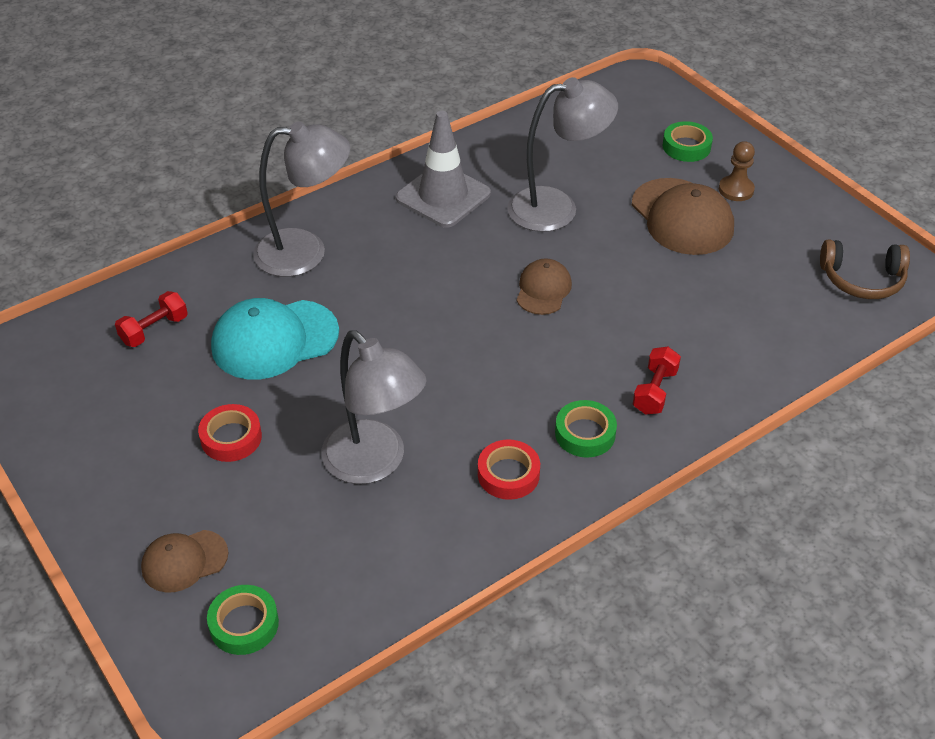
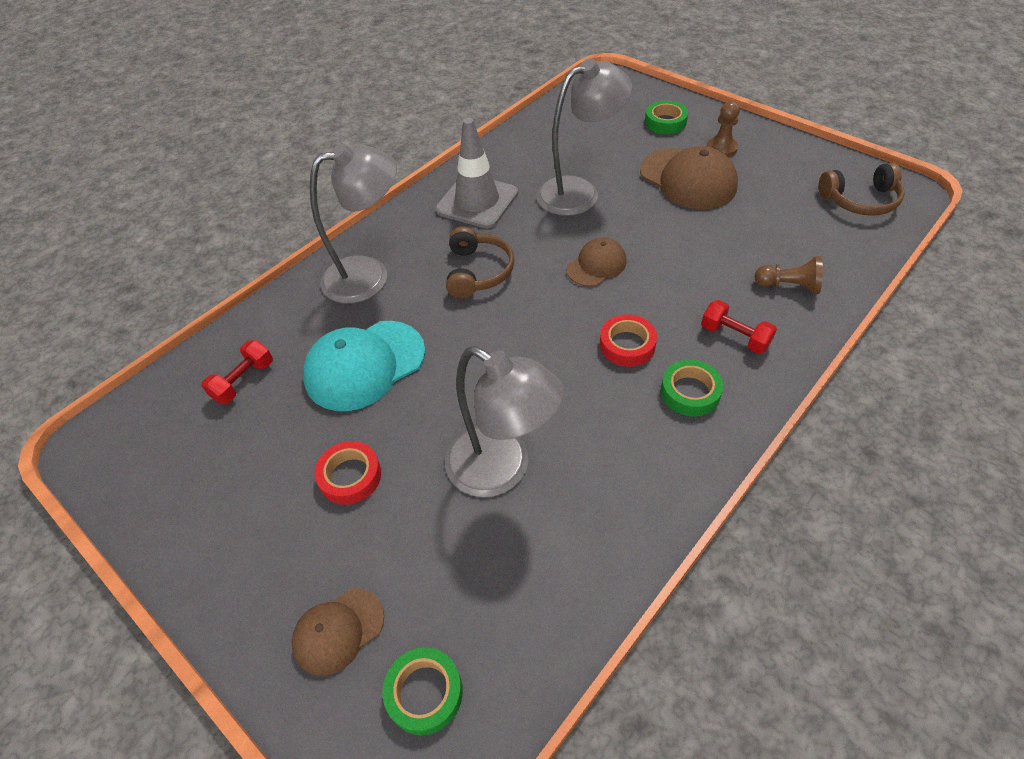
camera: 10 degrees left, 5 degrees up
red tape [478,439,540,500] -> red tape moved to [600,314,657,367]
brown cap [516,258,572,315] -> brown cap turned 45 degrees clockwise [566,237,627,287]
red dumbbell [633,347,681,415] -> red dumbbell turned 60 degrees counterclockwise [701,300,777,354]
none -> brown headphones [446,226,515,299]
none -> brown pawn [755,256,823,294]

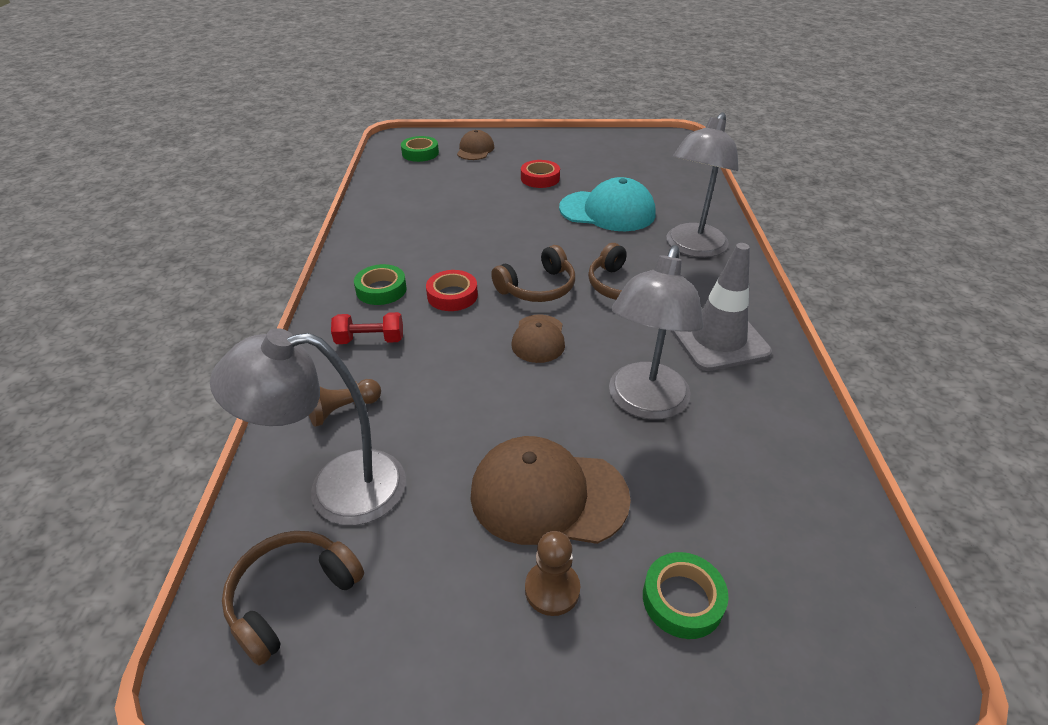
camera: 135 degrees right, 10 degrees down
red dumbbell [201,340,273,404] -> none
turquoise cap [303,321,425,411] -> turquoise cap turned 90 degrees clockwise [559,177,656,231]
grey lamp [445,346,564,497] -> grey lamp moved to [210,328,406,525]
none -> brown headphones [491,245,575,302]

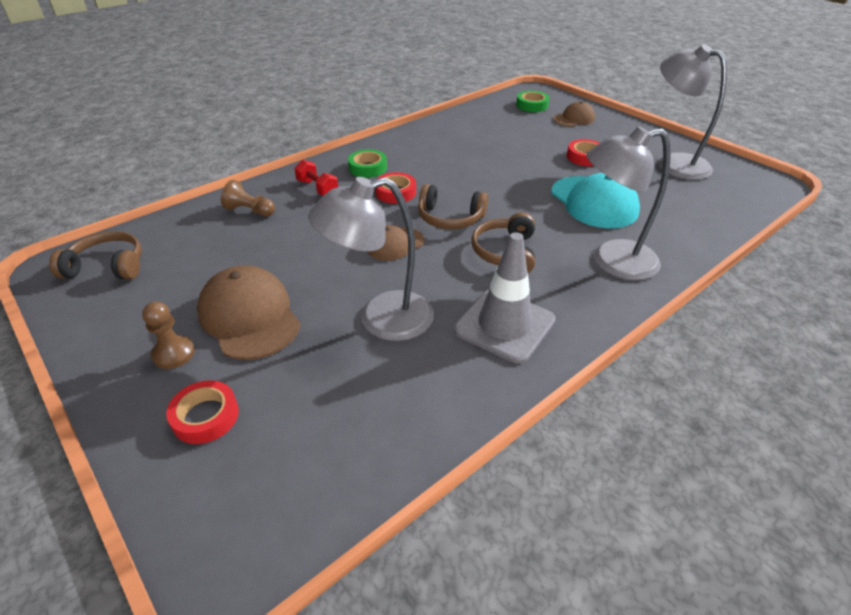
camera: 50 degrees right, 0 degrees up
grey lamp [210,328,406,525] -> grey lamp moved to [658,44,727,180]
green tape [643,552,728,639] -> red tape [166,380,239,444]

